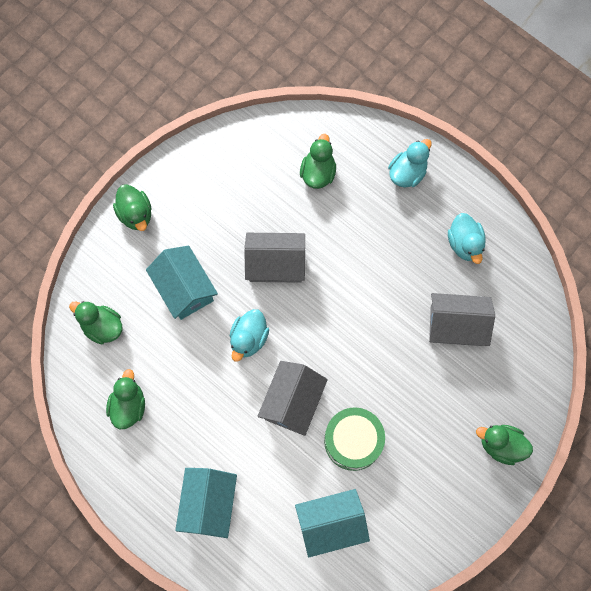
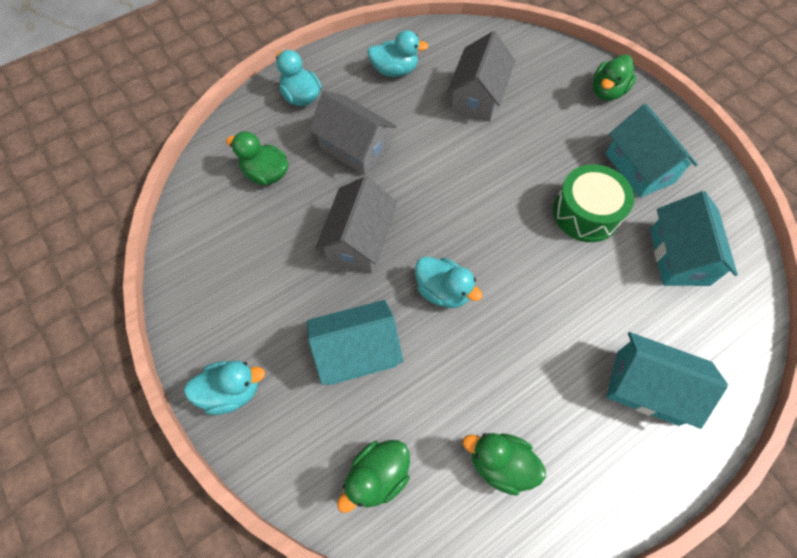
camera: 75 degrees left, 10 degrees down
green duck [113,184,152,231] -> turquoise duck [184,360,265,415]
grey house [257,361,328,436] -> grey house moved to [309,91,397,176]
none -> turquoise house [605,103,698,198]

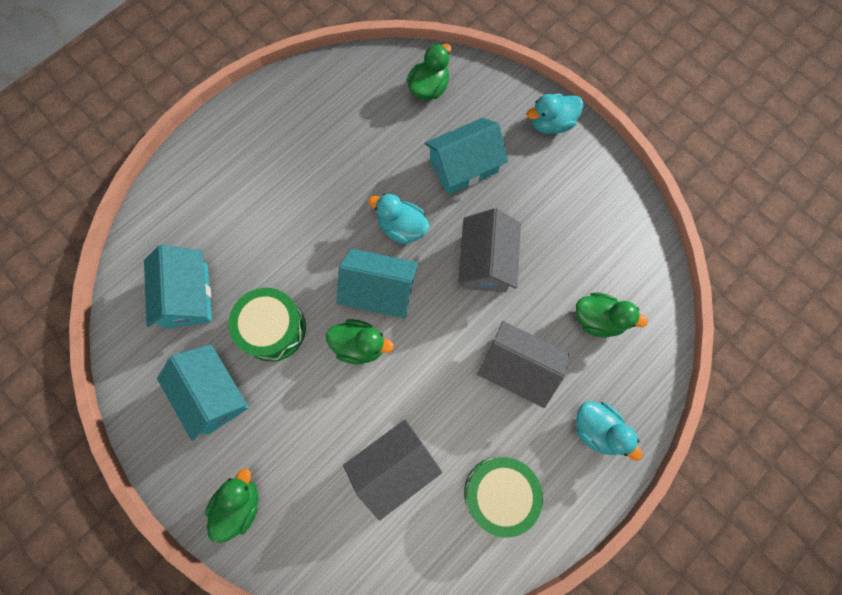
camera: 170 degrees right, 10 degrees up
turquoise duck [367,30,428,77] -> green drum [464,457,543,538]
grey house [447,31,516,122] -> grey house turned 45 degrees clockwise [343,420,442,521]
green duck [463,433,546,496] -> green duck moved to [326,319,394,364]
turquoise house [606,332,728,429] -> turquoise house moved to [336,249,419,318]

